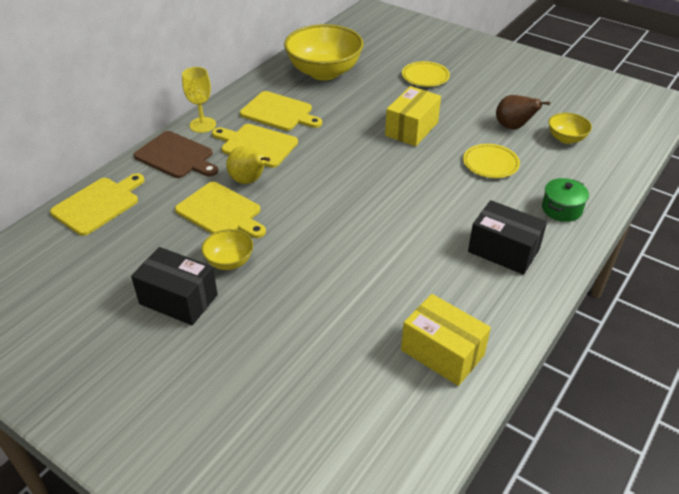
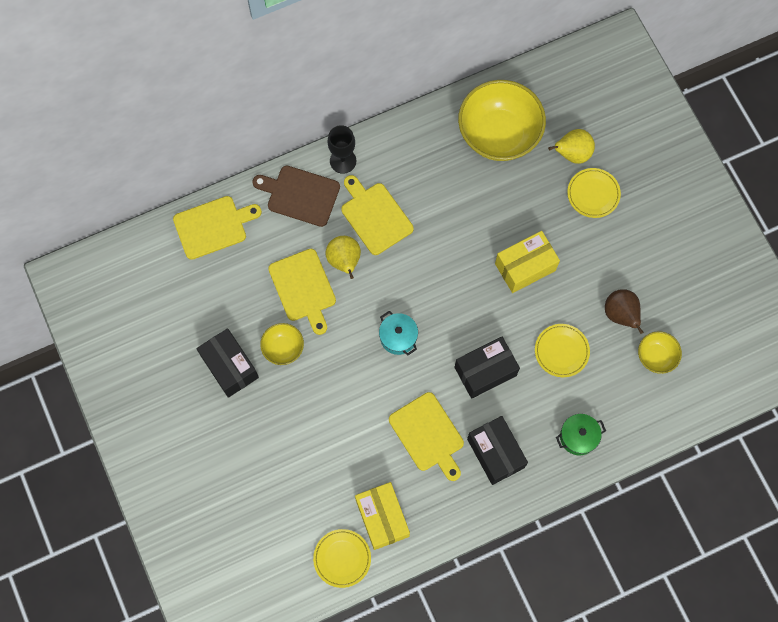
camera: 30 degrees right, 30 degrees up
brown cutting board [133,131,218,178] -> brown cutting board turned 135 degrees clockwise [252,166,340,227]
yellow goblet [182,67,216,133] -> black goblet [328,125,356,174]
yellow cutting board [240,91,322,131] -> yellow cutting board moved to [389,392,464,481]
none -> yellow plate [313,529,371,588]
none -> turquoise pot [379,311,418,355]
none -> black box [454,337,520,399]
none -> yellow pear [548,129,595,164]

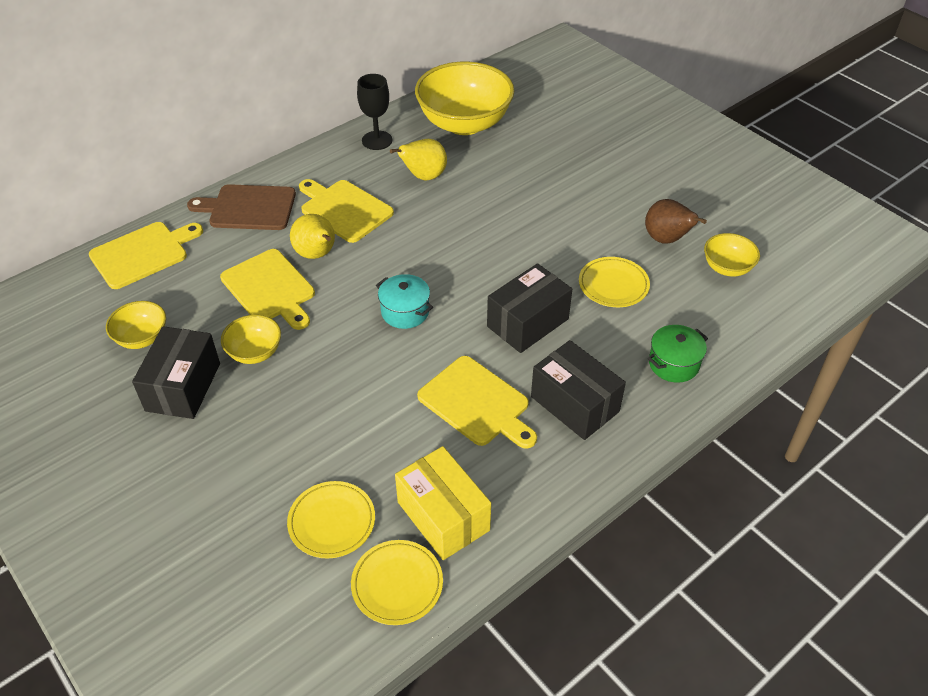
camera: 15 degrees left, 25 degrees down
black box [196,328,259,398] -> black box turned 60 degrees clockwise [132,326,220,419]
black goblet [328,125,356,174] -> black goblet moved to [357,74,392,150]
yellow box [495,231,560,293] -> none
yellow pear [548,129,595,164] -> yellow pear moved to [390,139,447,180]
yellow plate [567,168,621,218] -> yellow plate moved to [287,481,375,558]
none -> yellow bowl [106,301,166,349]

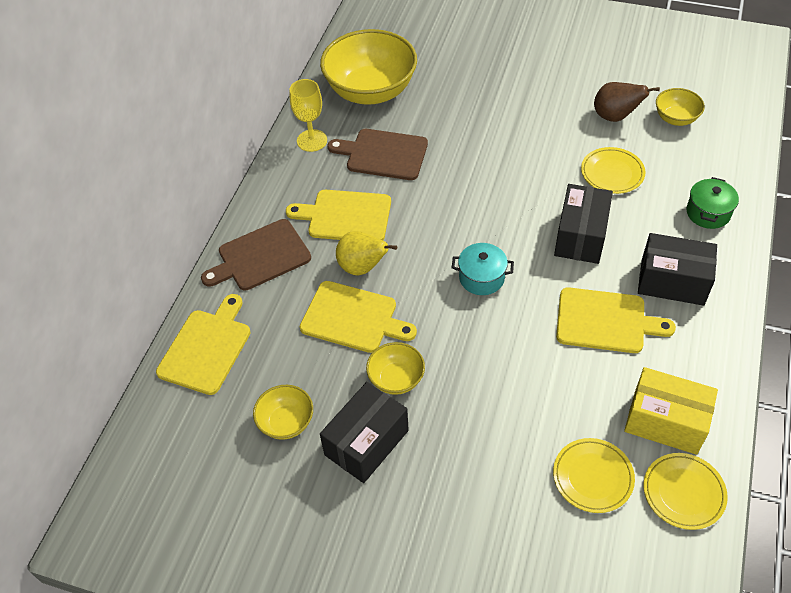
camera: 30 degrees left, 5 degrees up
black box [132,326,220,419] -> black box turned 60 degrees clockwise [320,382,409,483]
black goblet [357,74,392,150] -> yellow goblet [289,79,327,152]
yellow pear [390,139,447,180] -> brown cutting board [327,129,428,180]

